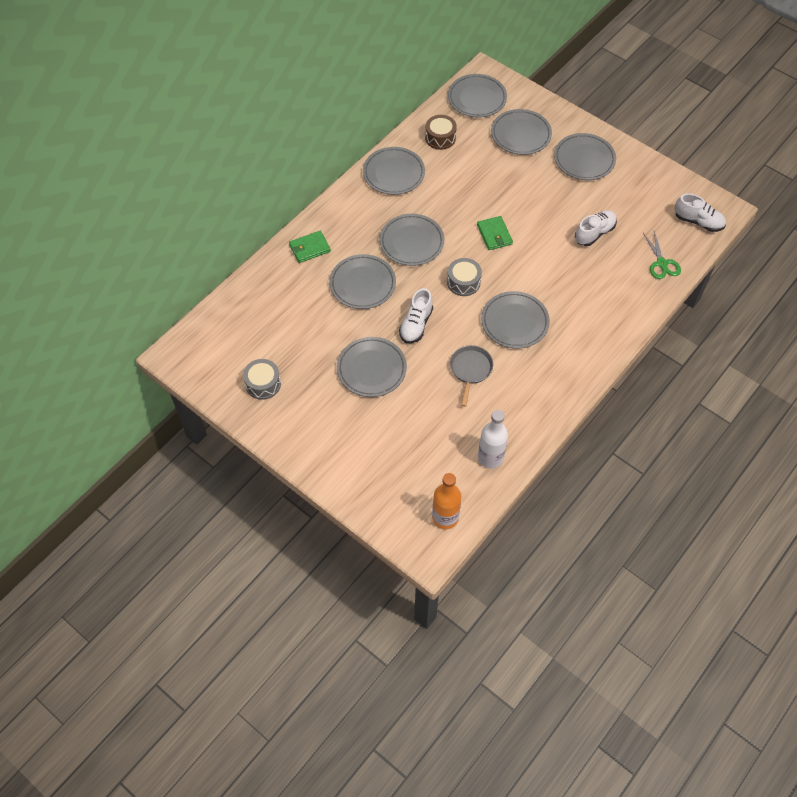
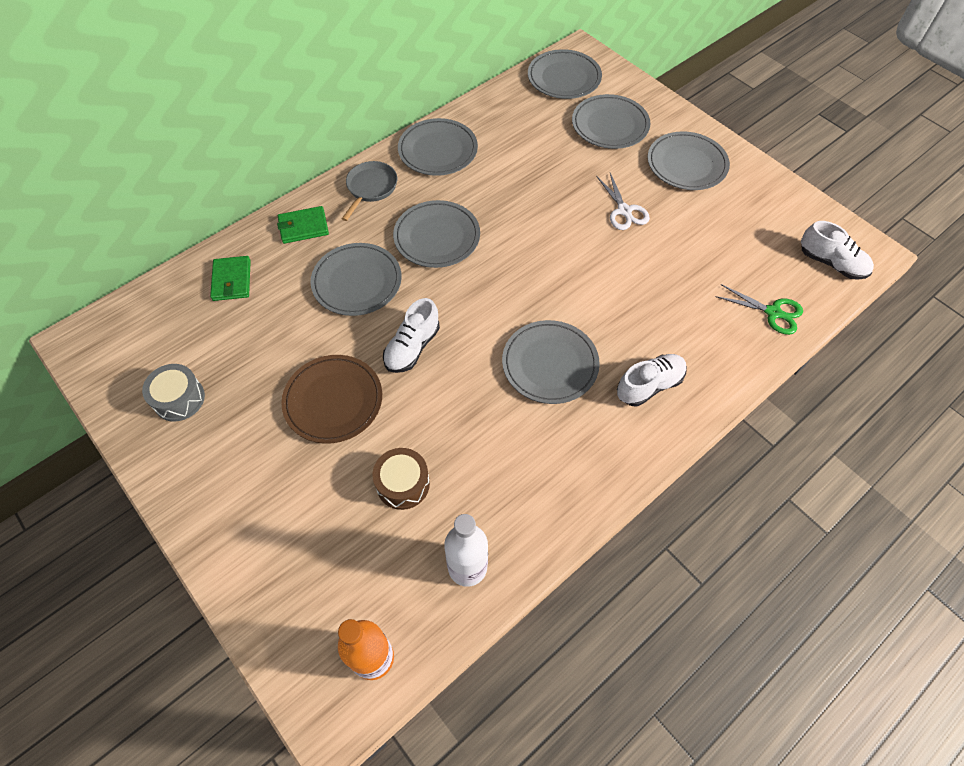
camera: 10 degrees right, 0 degrees up
grey plate [337,337,407,397] -> brown plate [281,355,382,444]
brown drum [425,115,457,150] -> brown drum moved to [372,448,430,510]
grey drum [447,258,482,296] -> none
grey pan [450,345,493,407] -> grey pan moved to [342,161,397,221]
green wallet [477,216,513,250] -> green wallet moved to [210,256,251,301]
white shoe [575,210,617,246] -> white shoe moved to [617,354,687,407]
green scissors [643,231,681,279] -> green scissors turned 60 degrees counterclockwise [716,284,803,335]
none -> white scissors [596,173,650,230]

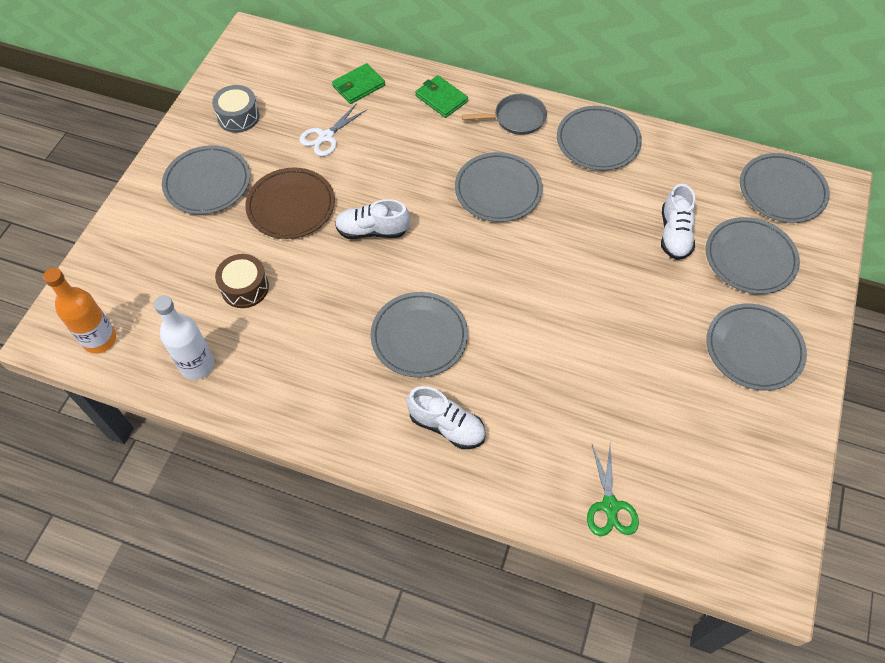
camera: 60 degrees right, 0 degrees up
grey plate [310,243,402,316] -> grey plate moved to [162,145,250,214]
white scissors [596,173,650,230] -> white scissors moved to [299,103,366,157]
white shoe [801,221,874,280] -> white shoe moved to [661,184,695,260]

